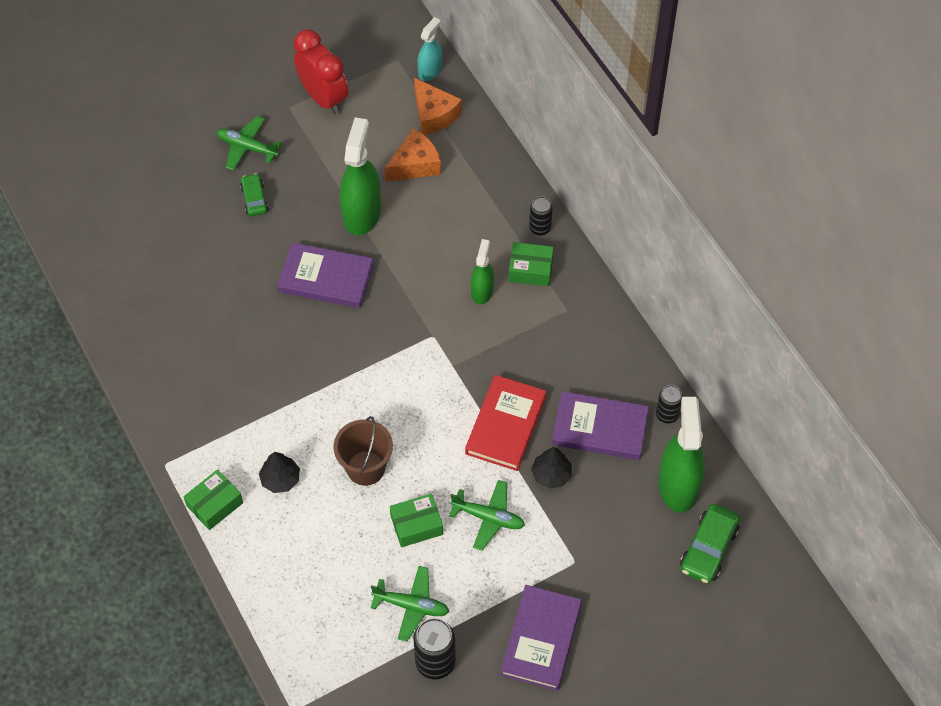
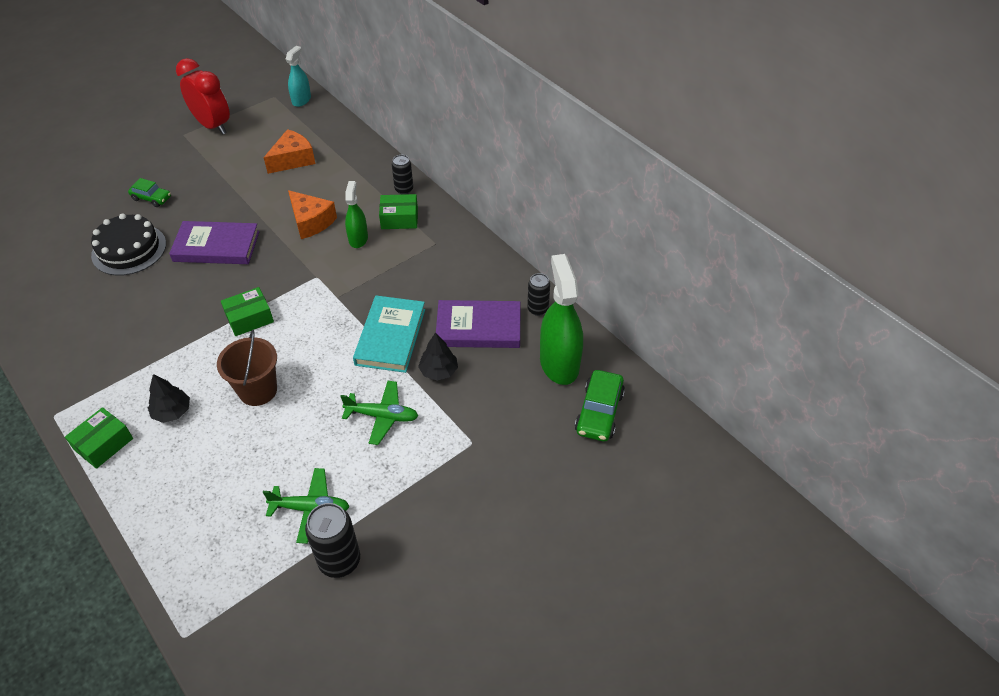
camera: 10 degrees left, 10 degrees down
green plane [217,116,282,171] -> none
green car [240,173,268,216] -> green car turned 135 degrees clockwise [128,178,171,207]
green spray bottle [340,117,381,235] -> none
green box [390,494,443,547] -> green box moved to [221,287,274,336]
orange cheese [414,78,462,135] -> orange cheese moved to [288,190,337,239]
red book [465,375,546,471] -> turquoise book [353,295,425,373]
purple book [501,585,582,691] -> none
none -> black cake [91,213,166,276]

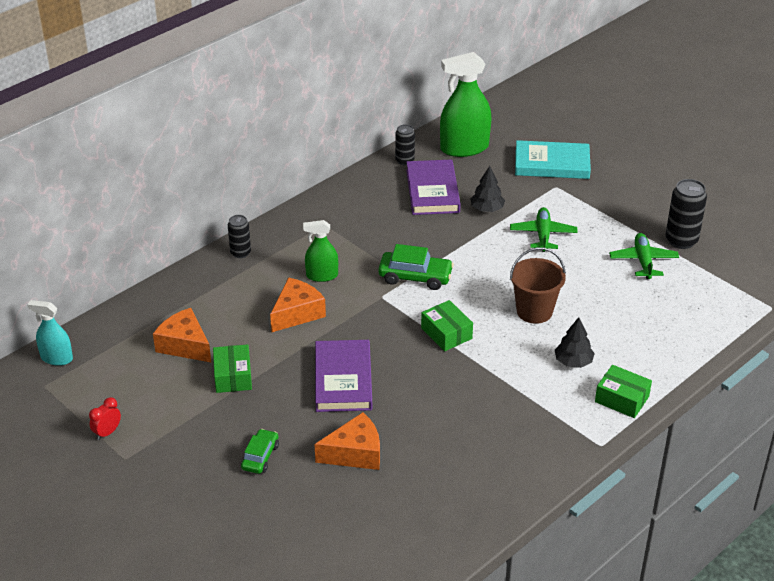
camera: 95 degrees left, 10 degrees down
black cake [91,213,166,276] -> orange cheese [314,412,380,470]
red clock [176,58,230,135] -> red clock [89,397,121,440], size x0.43
turquoise book [353,295,425,373] -> turquoise book moved to [515,140,591,179]
green box [379,194,418,229] -> green box moved to [213,344,252,393]
green car [575,370,625,441] -> green car moved to [378,244,454,290]

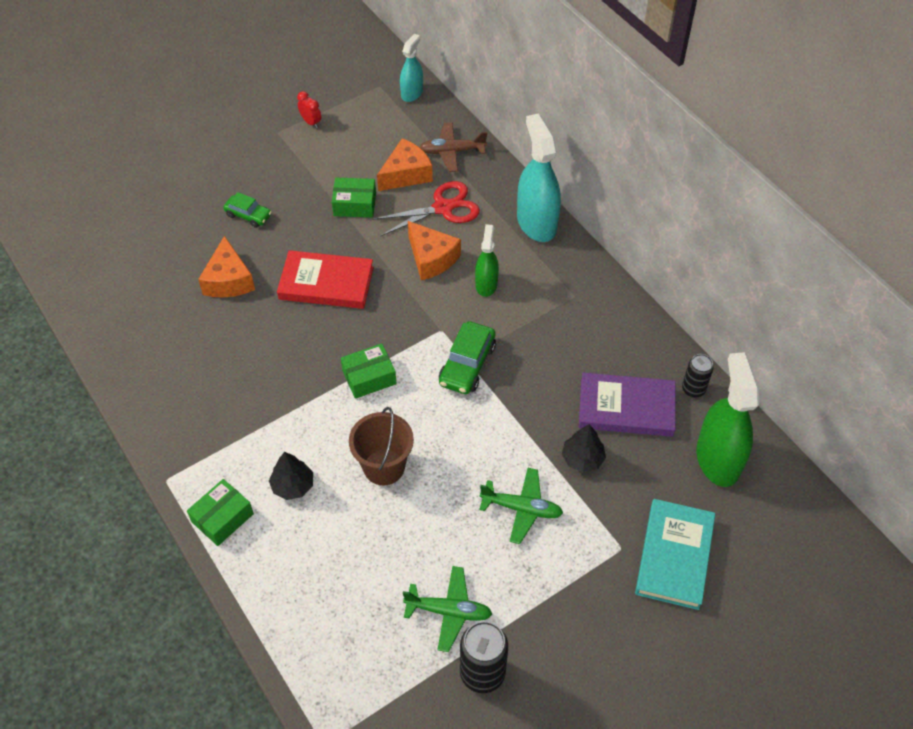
camera: 100 degrees right, 15 degrees up
black can [228,215,251,258] -> turquoise spray bottle [517,113,561,242]
purple book [315,340,372,412] -> red book [277,250,374,309]
none -> red scissors [372,181,480,237]
none -> brown plane [419,122,487,172]

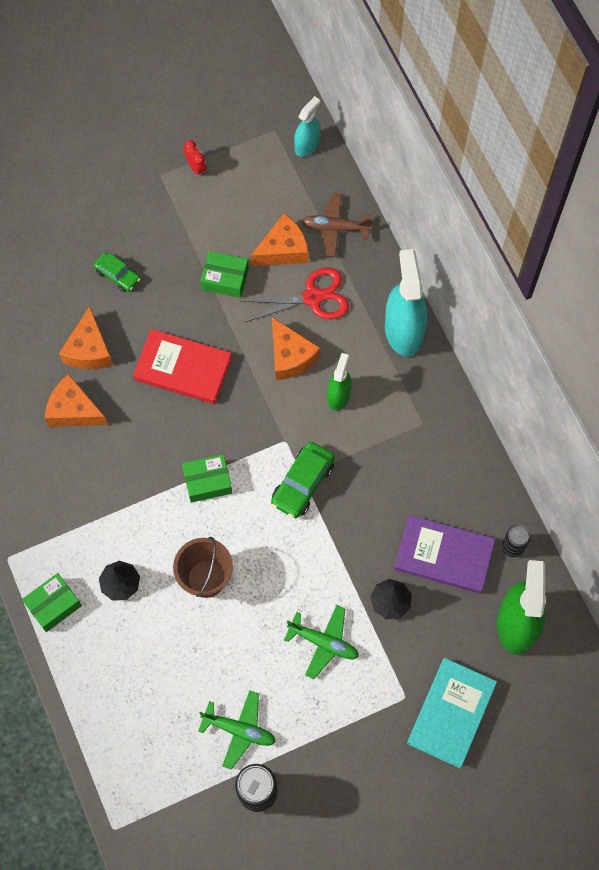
camera: 10 degrees right, 15 degrees up
none -> orange cheese [45,374,108,427]

